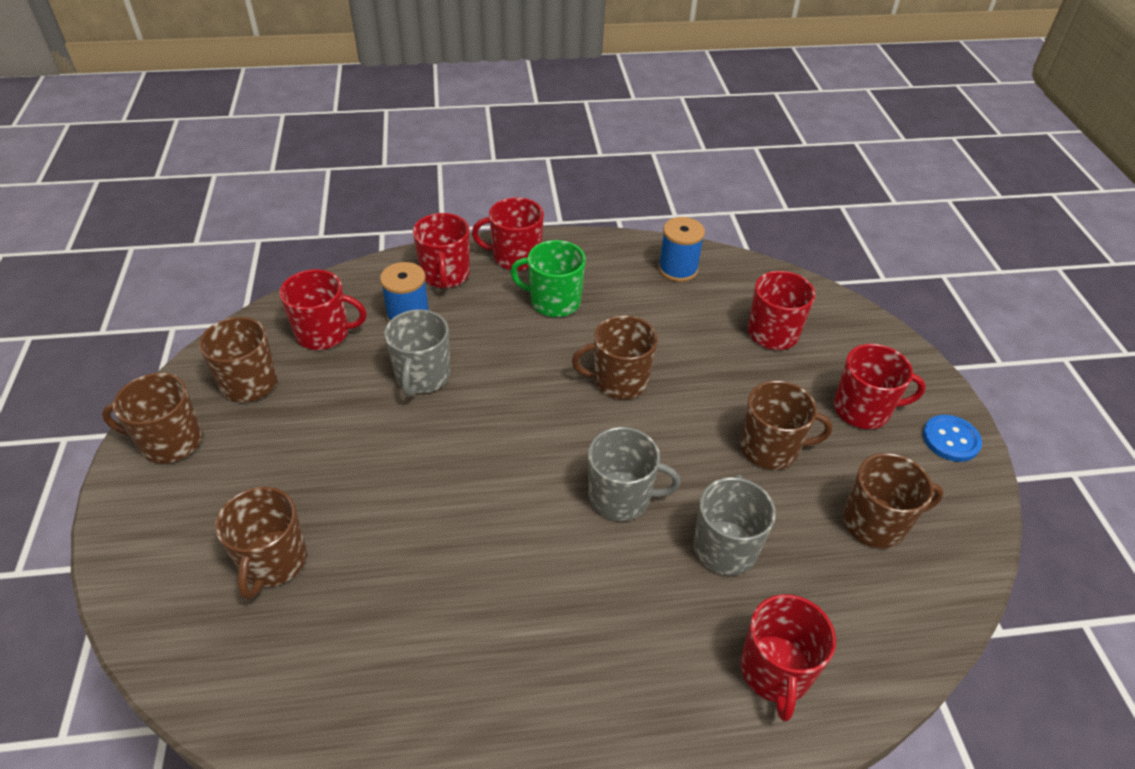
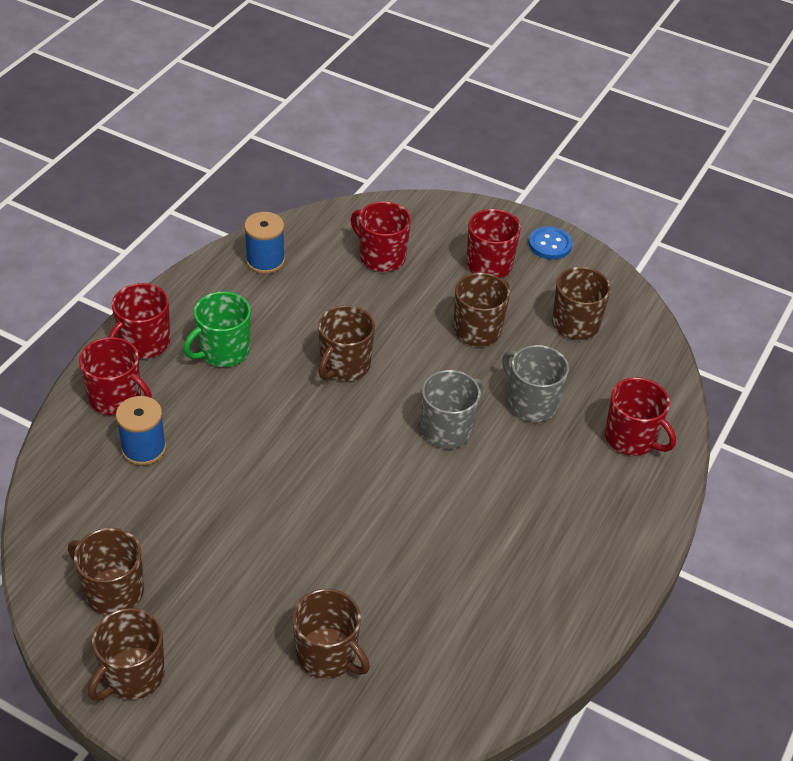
camera: 55 degrees left, 0 degrees up
red mug [279,269,367,350] -> none
grey mug [384,309,450,397] -> none

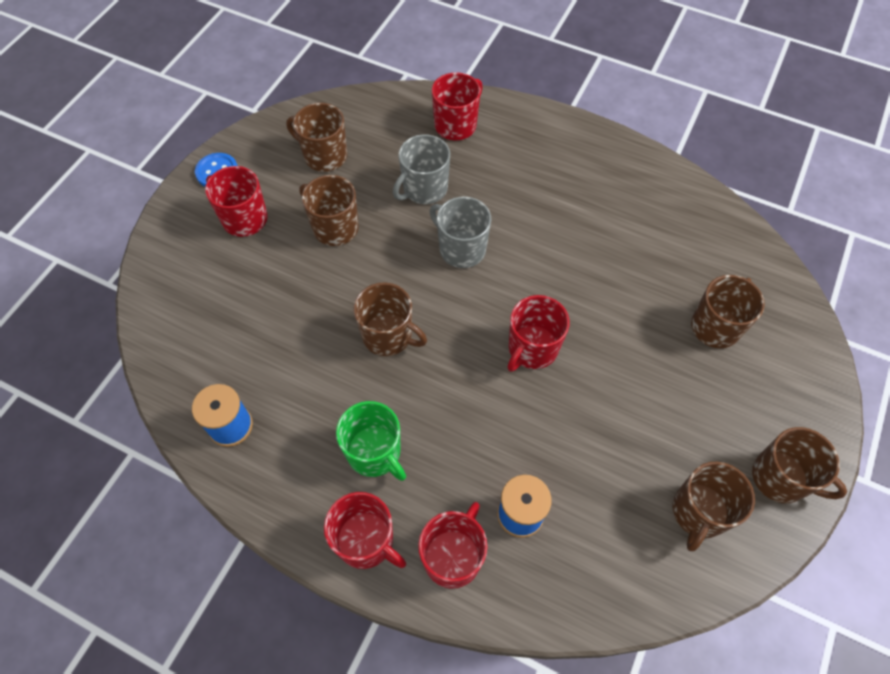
camera: 90 degrees left, 15 degrees up
red mug [351,201,411,272] -> red mug moved to [507,295,569,372]

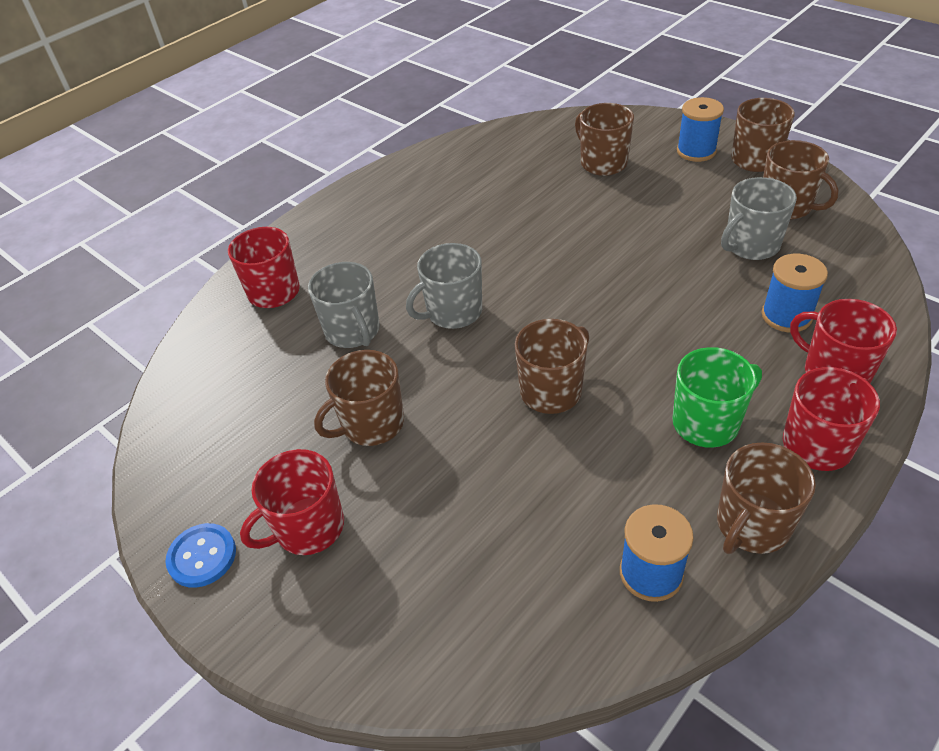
camera: 70 degrees left, 15 degrees down
brown mug [286,103,347,172] -> brown mug moved to [717,442,816,554]
red mug [507,295,569,372] -> none
none -> blue spool [677,97,724,162]
none -> grey mug [721,177,797,260]

